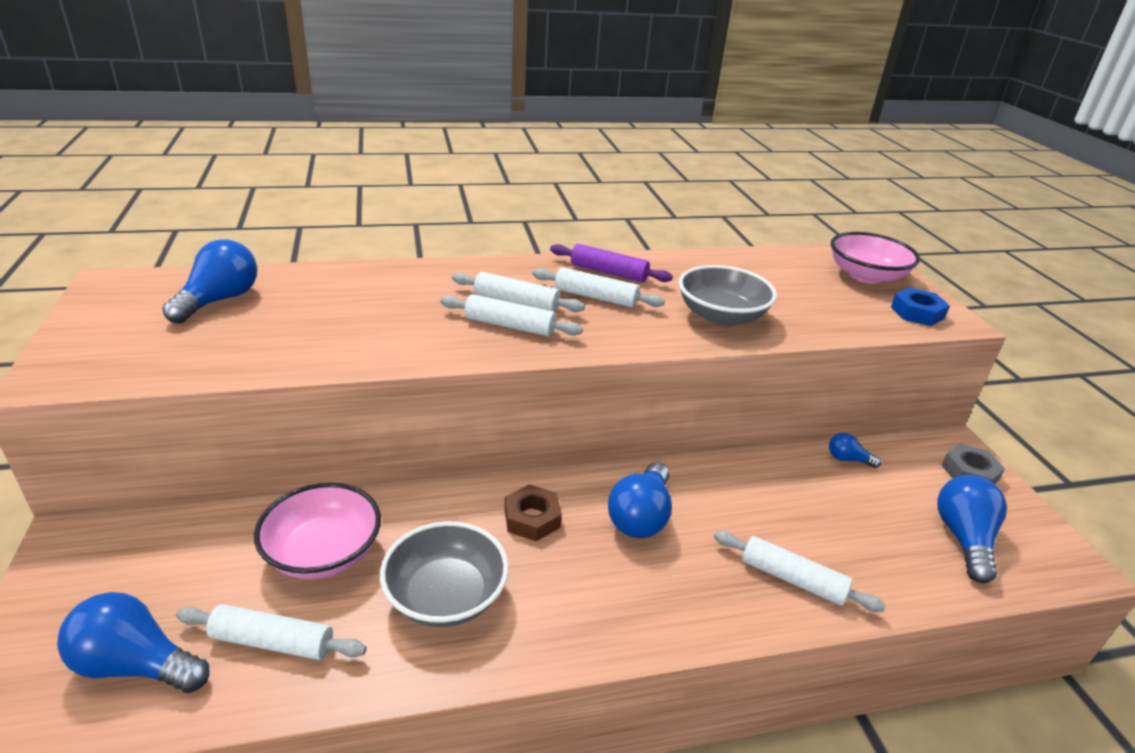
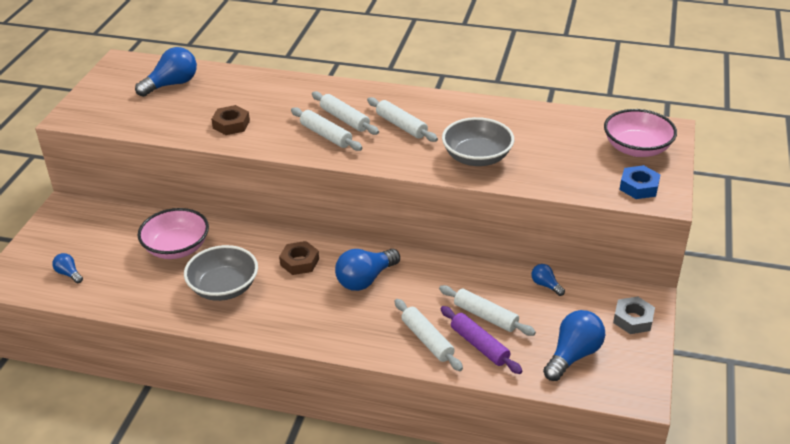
camera: 30 degrees right, 5 degrees up
blue light bulb [57,592,210,693] -> blue light bulb [52,253,83,283], size x0.52
white rolling pin [176,604,367,660] -> white rolling pin moved to [439,285,536,336]
purple rolling pin [550,244,673,282] -> purple rolling pin moved to [440,306,522,374]
none -> brown nut [211,105,250,135]

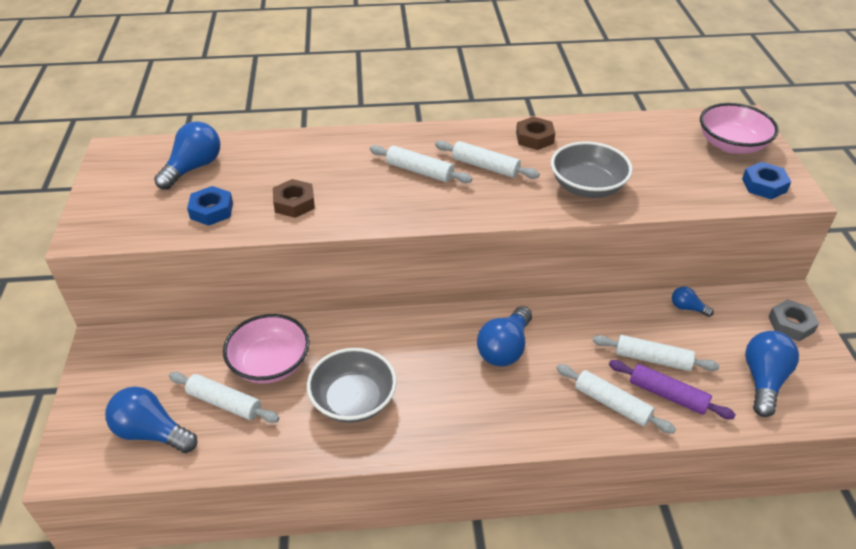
camera: 20 degrees left, 5 degrees up
blue light bulb [52,253,83,283] -> blue light bulb [105,386,198,453], size x1.93
brown nut [279,241,319,275] -> brown nut moved to [516,116,555,150]
white rolling pin [291,107,363,151] -> white rolling pin moved to [169,372,279,423]
none -> blue nut [187,186,233,226]

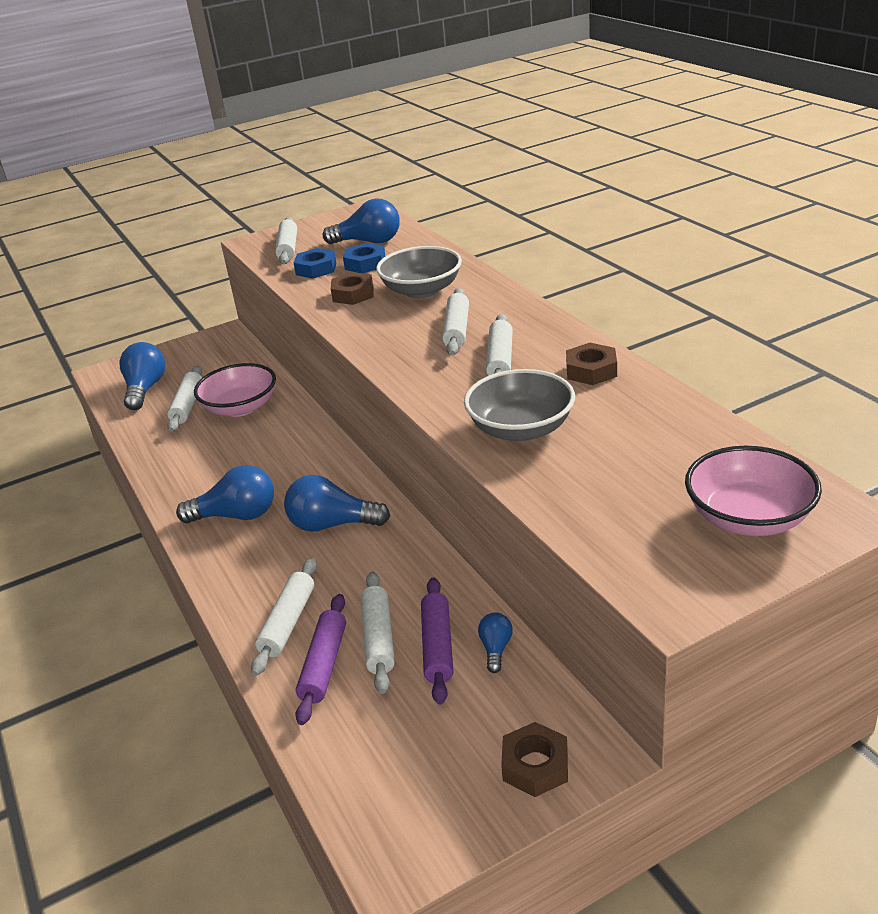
camera: 70 degrees right, 10 degrees down
grey bowl [307,348,397,423] -> grey bowl moved to [376,246,462,298]
blue nut [742,162,791,199] -> blue nut moved to [343,243,385,273]
blue light bulb [745,331,799,417] -> blue light bulb moved to [176,465,274,523]
grey nut [768,299,819,341] -> brown nut [501,722,568,797]
none -> white rolling pin [275,217,297,264]
none -> purple rolling pin [421,577,453,705]

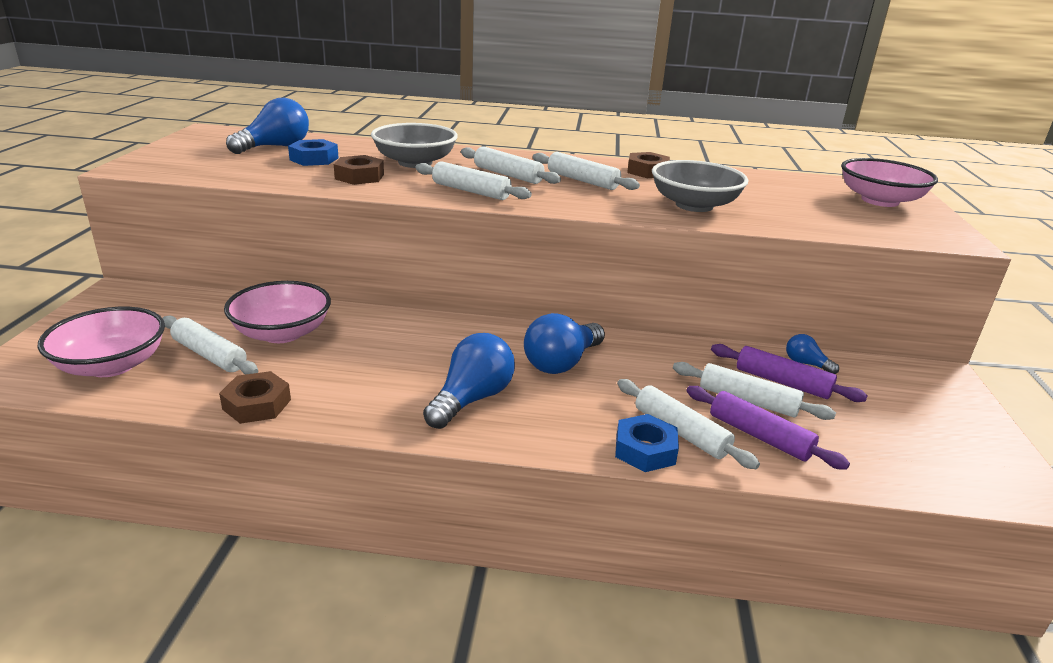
camera: 60 degrees left, 5 degrees down
blue light bulb [120,342,166,410] -> pink bowl [38,307,165,377]
white rolling pin [275,217,297,264] -> white rolling pin moved to [415,161,532,200]
blue nut [294,248,337,279] -> blue nut moved to [615,414,679,472]
brown nut [501,722,568,797] -> brown nut moved to [219,371,291,424]

